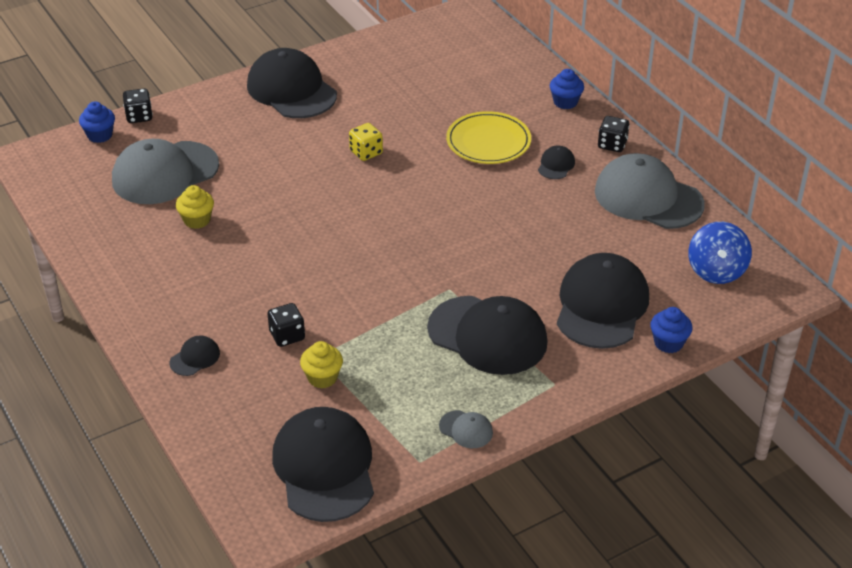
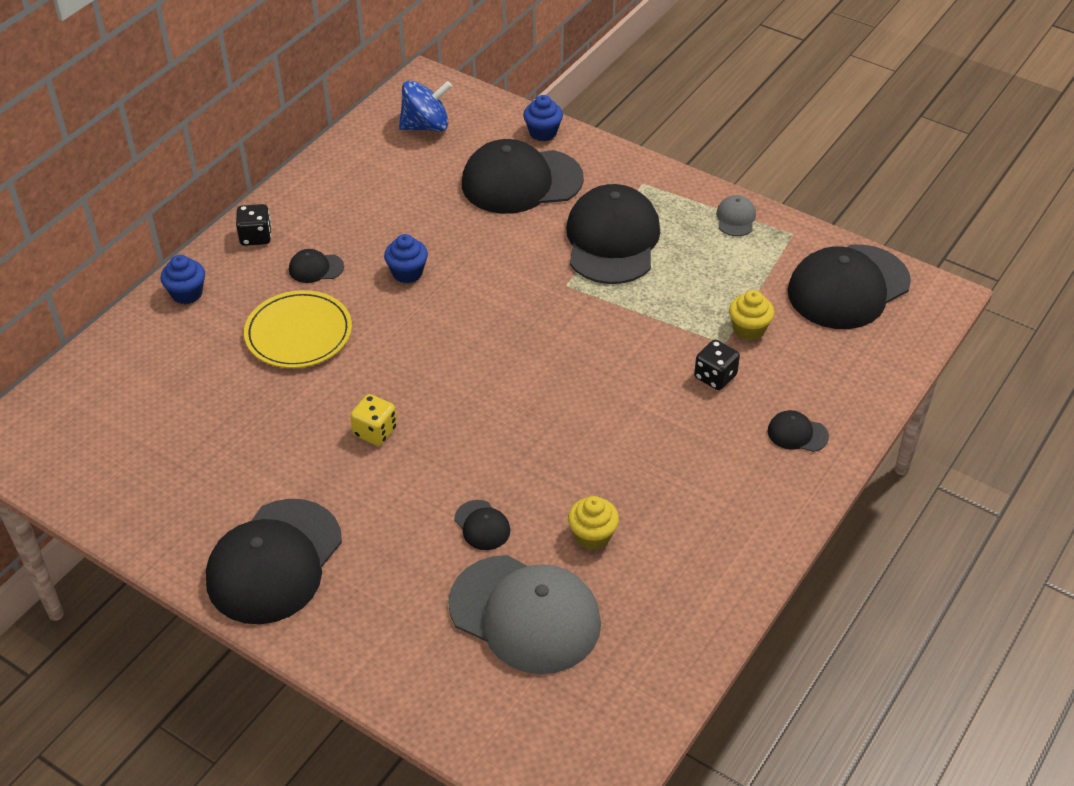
camera: 115 degrees left, 5 degrees up
blue cupcake [79,101,115,143] -> blue cupcake moved to [384,234,428,283]
black dice [123,89,153,123] -> none
grey cap [595,153,705,229] -> none
none -> black cap [454,500,510,550]

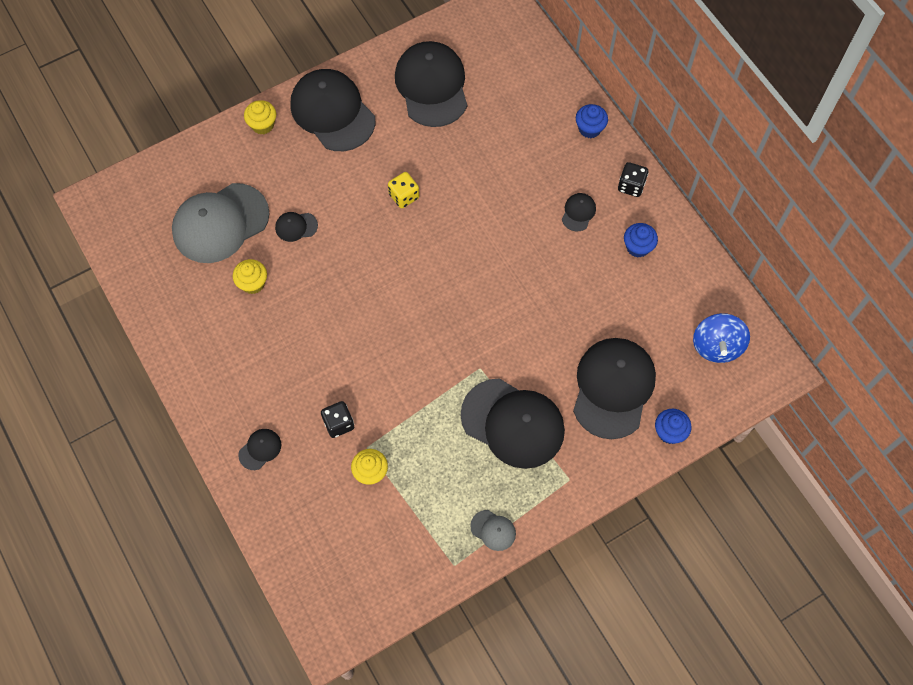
camera: 115 degrees right, 20 degrees up
yellow plate [244,290,352,368] -> none
blue cupcake [384,234,428,283] -> blue cupcake moved to [624,223,658,258]
black cap [788,244,911,329] -> black cap moved to [395,41,467,127]
none -> yellow cupcake [244,100,276,134]

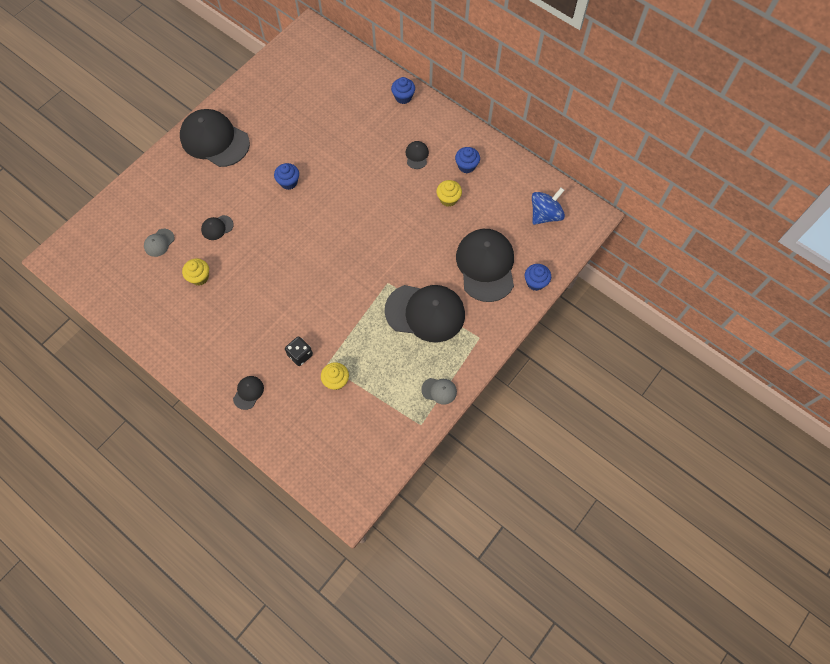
camera: 20 degrees left, 0 degrees up
grey cap [172,183,270,263] -> grey cap [144,229,175,257], size x0.42
yellow cupcake [244,100,276,134] -> yellow cupcake moved to [436,180,462,207]
yellow dice [388,172,419,208] -> blue cupcake [274,163,299,190]
black cap [395,41,467,127] -> none
black dice [618,162,648,197] -> none
blue spinning top [693,313,750,363] -> blue spinning top turned 120 degrees counterclockwise [532,188,565,225]

